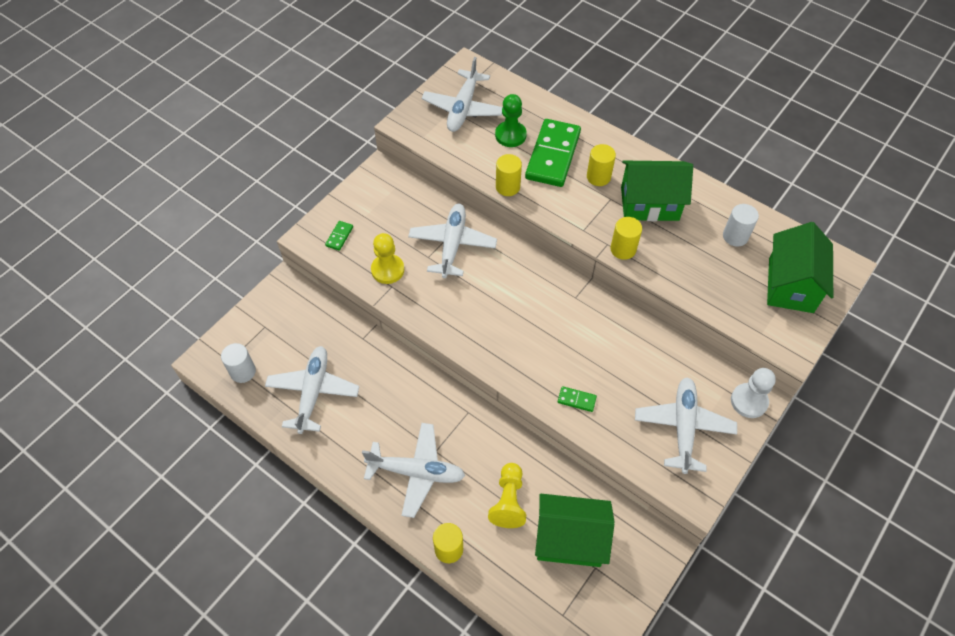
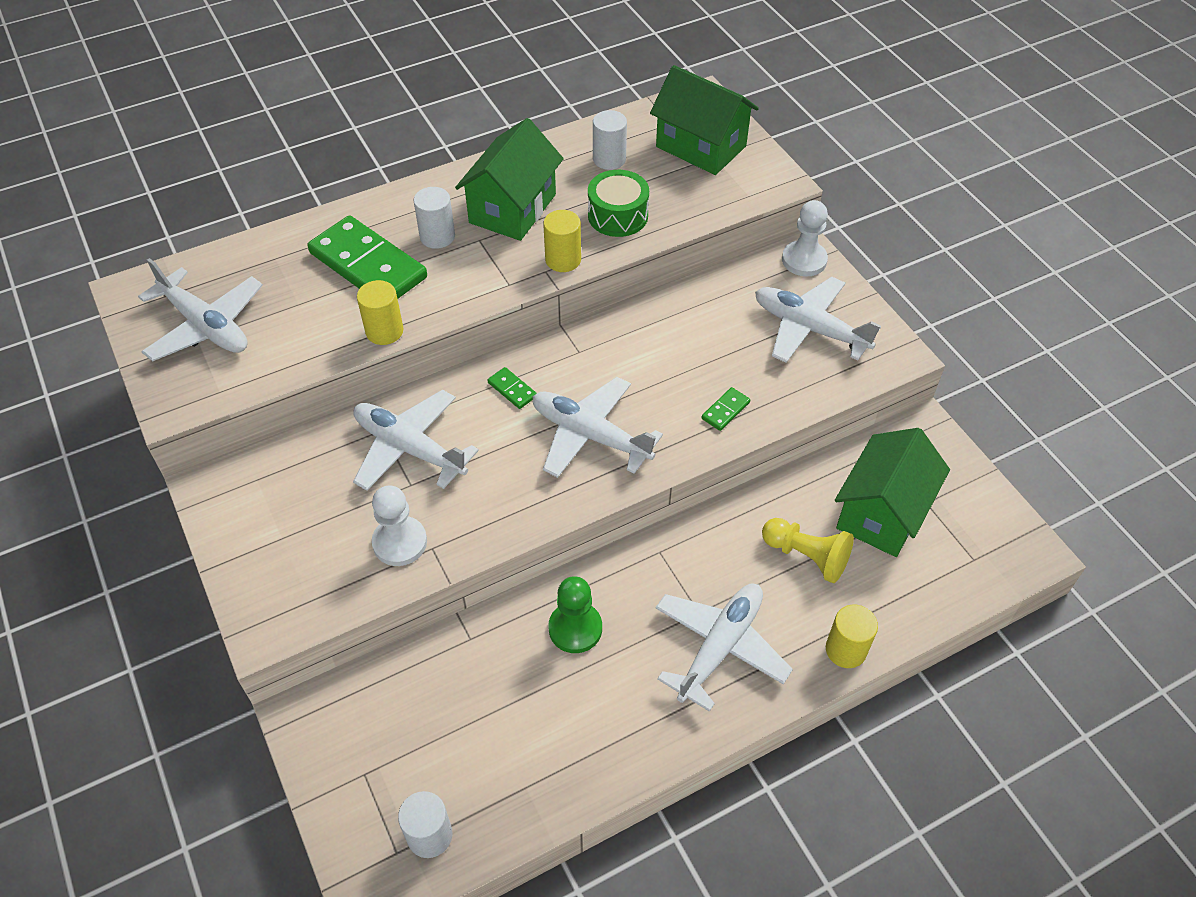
camera: 65 degrees left, 5 degrees down
white plane [265,346,359,434] -> white plane moved to [532,377,663,478]
green domino [325,221,353,251] -> green domino moved to [488,367,537,409]
yellow pawn [371,233,404,284] -> white pawn [372,486,427,566]
green pawn [495,94,527,147] -> green pawn moved to [548,576,602,653]
yellow cylinder [587,144,616,186] -> white cylinder [414,187,455,249]
none -> green drum [588,170,649,237]

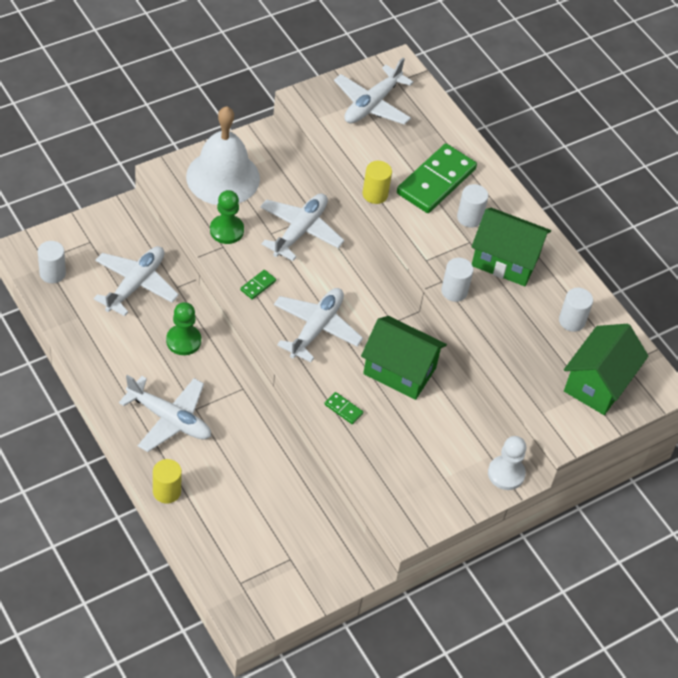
camera: 80 degrees right, 0 degrees up
white pawn [372,486,427,566] -> green pawn [210,190,244,244]
green domino [488,367,537,409] -> green domino moved to [240,270,276,300]
yellow cylinder [543,210,581,272] -> white cylinder [441,258,474,302]
green drum [588,170,649,237] -> none
white plane [755,277,881,363] -> white plane moved to [94,246,179,316]
yellow pawn [762,518,854,583] -> none
green house [835,428,950,557] -> green house moved to [361,316,447,400]
none -> white bell [186,106,260,205]

